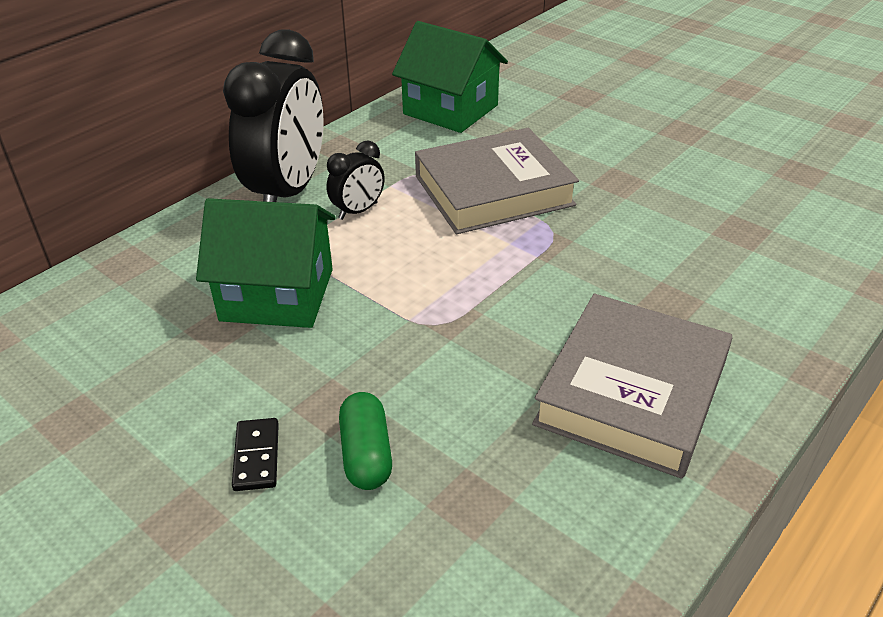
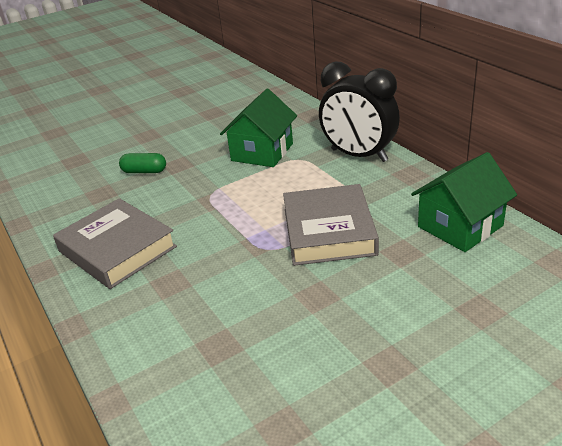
camera: 110 degrees right, 5 degrees down
black domino [232,418,279,491] -> none
black clock [326,141,385,220] -> none

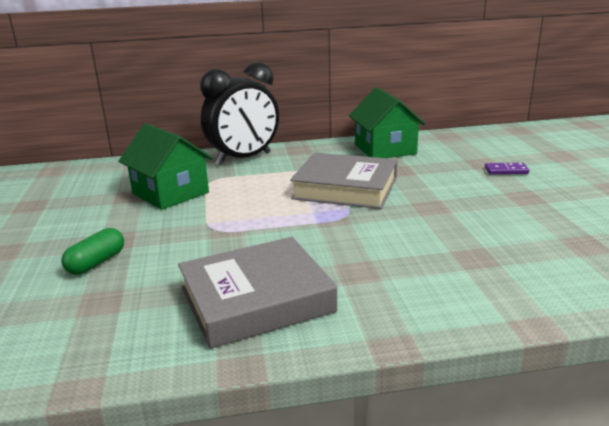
camera: 70 degrees left, 10 degrees down
none -> purple domino [485,163,529,174]

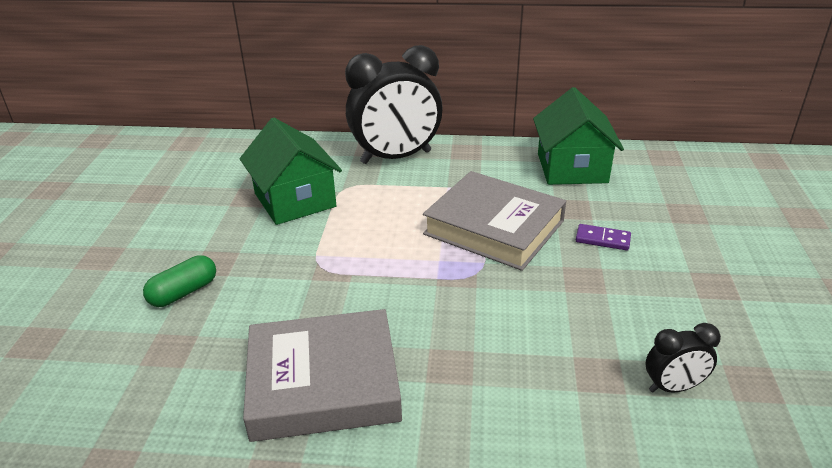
camera: 15 degrees right, 10 degrees up
purple domino [485,163,529,174] -> purple domino moved to [576,224,631,251]
none -> black clock [645,323,721,392]

